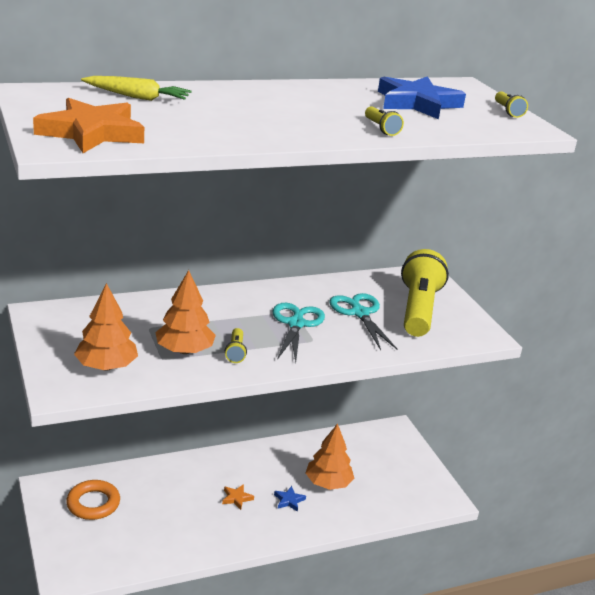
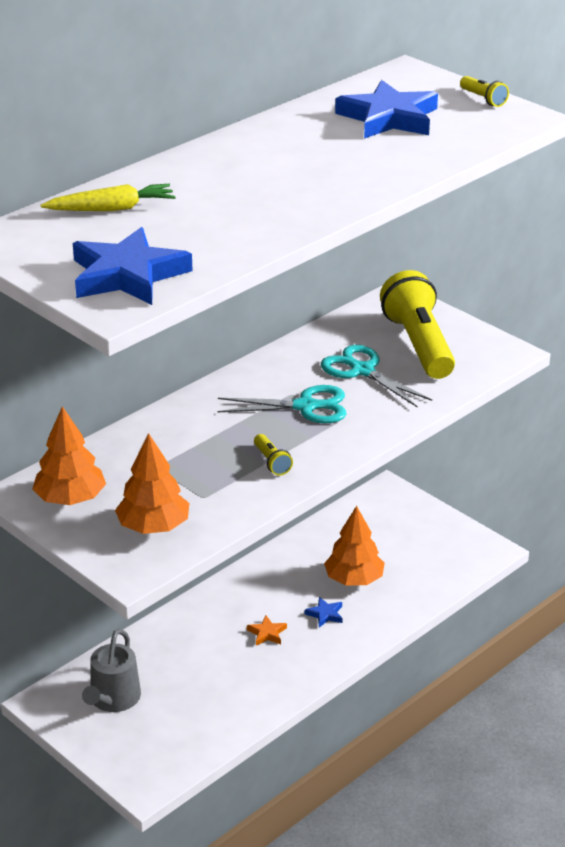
camera: 20 degrees left, 5 degrees up
orange star [33,98,144,153] -> blue star [73,227,193,305]
orange ring [66,480,120,520] -> grey watering can [82,629,141,712]
orange tree [155,270,216,354] -> orange tree moved to [32,406,106,505]
turquoise scissors [273,303,325,362] -> turquoise scissors turned 105 degrees clockwise [217,385,346,423]
yellow flashlight [365,106,404,136] -> none

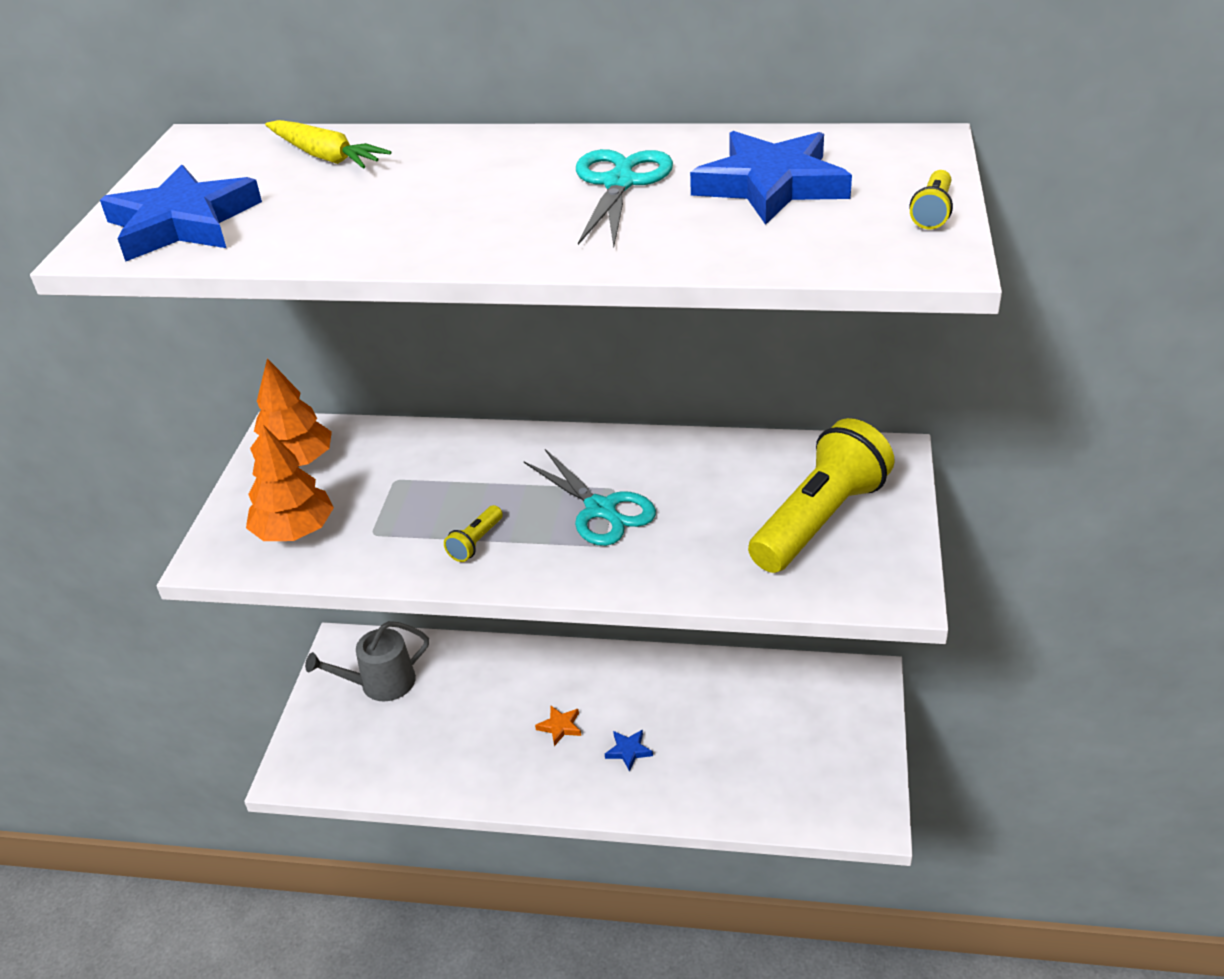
camera: 55 degrees right, 5 degrees up
turquoise scissors [321,345,432,408] -> turquoise scissors moved to [576,149,673,248]
orange tree [324,506,385,586] -> none

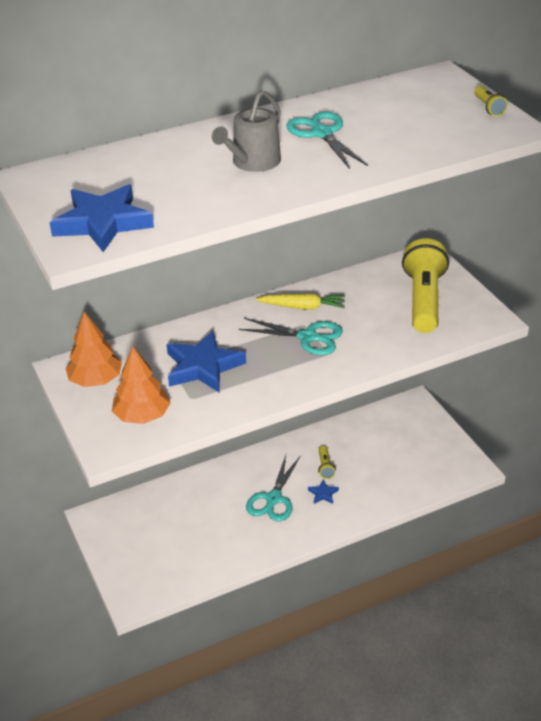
camera: 35 degrees left, 0 degrees up
yellow carrot [265,120,391,169] -> yellow carrot moved to [256,294,345,310]
grey watering can [305,621,429,701] -> grey watering can moved to [212,90,281,172]
yellow flashlight [444,505,503,562] -> yellow flashlight moved to [318,446,336,479]
orange star [535,705,581,746] -> turquoise scissors [246,455,300,521]
blue star [690,131,852,225] -> blue star moved to [167,331,246,392]

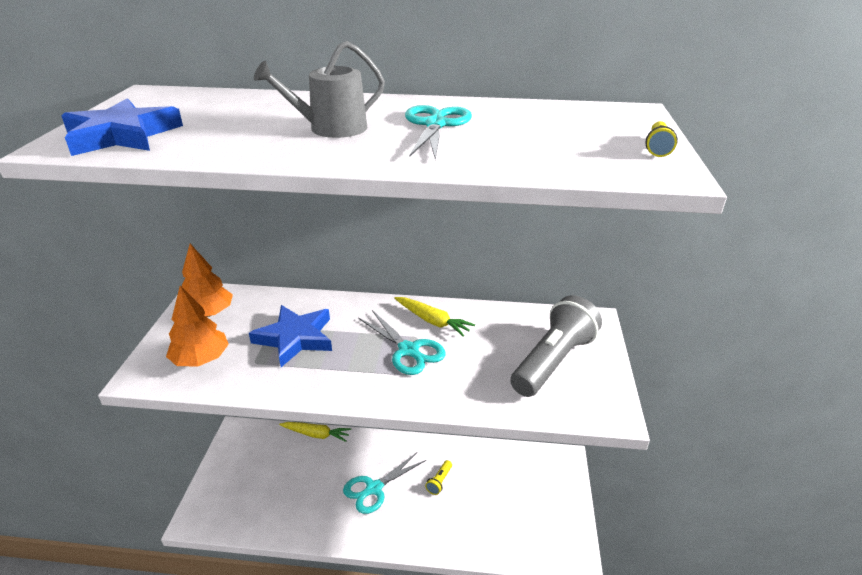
camera: 30 degrees right, 5 degrees down
blue star [308,479,339,504] -> none
yellow flashlight [402,238,449,333] -> grey flashlight [510,295,602,397]
none -> yellow carrot [279,422,351,442]

